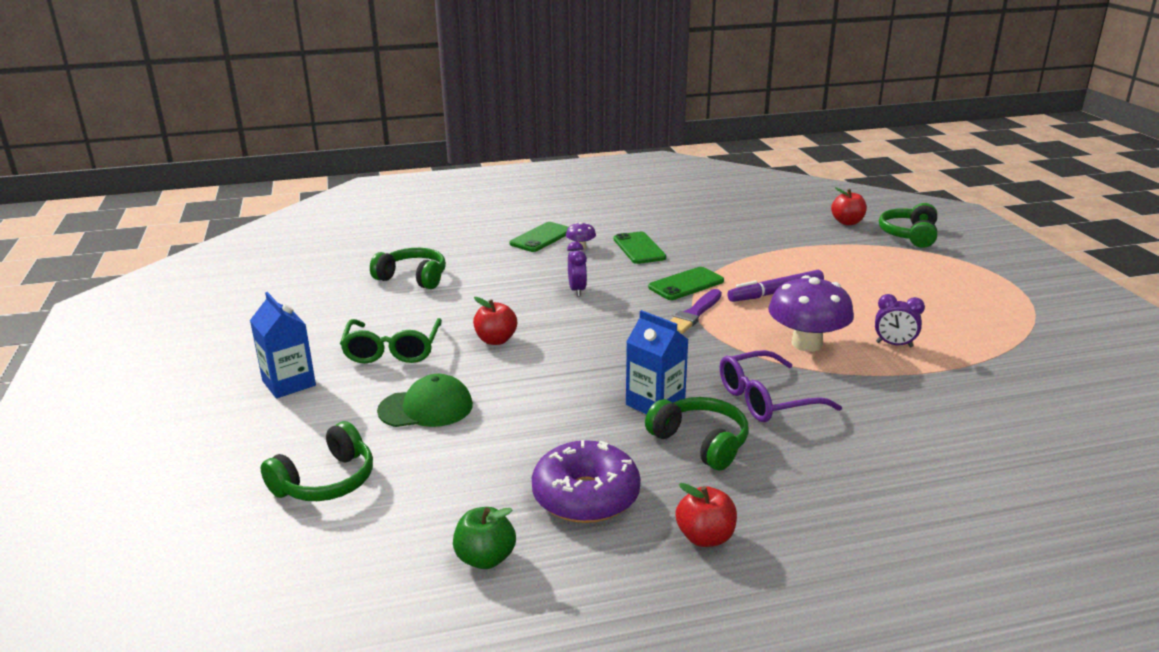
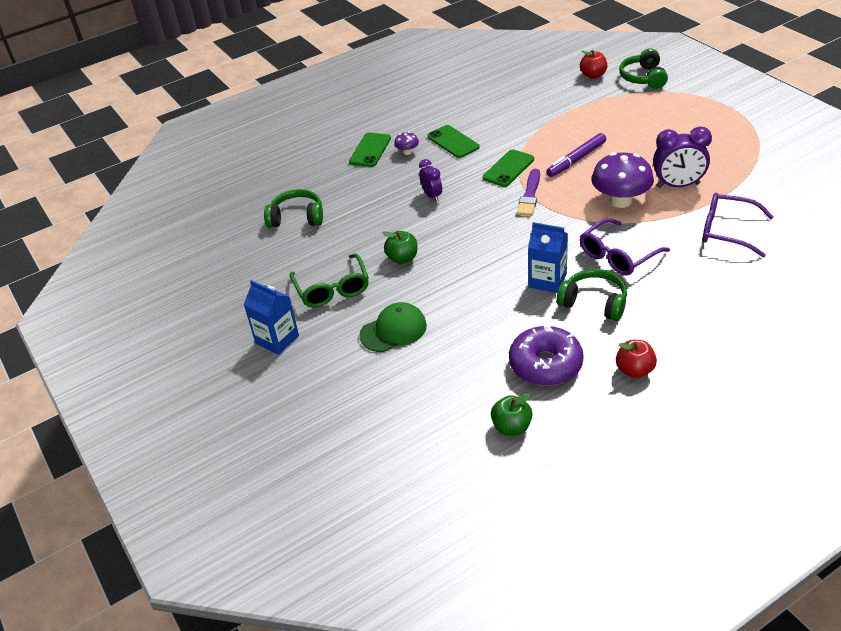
camera: 15 degrees left, 15 degrees up
green headphones [261,421,373,501] -> none
red apple [473,297,517,345] -> green apple [383,231,417,264]
purple clock [875,294,925,347] -> purple clock [653,127,712,188], size x1.67
none -> purple glasses [702,193,774,257]

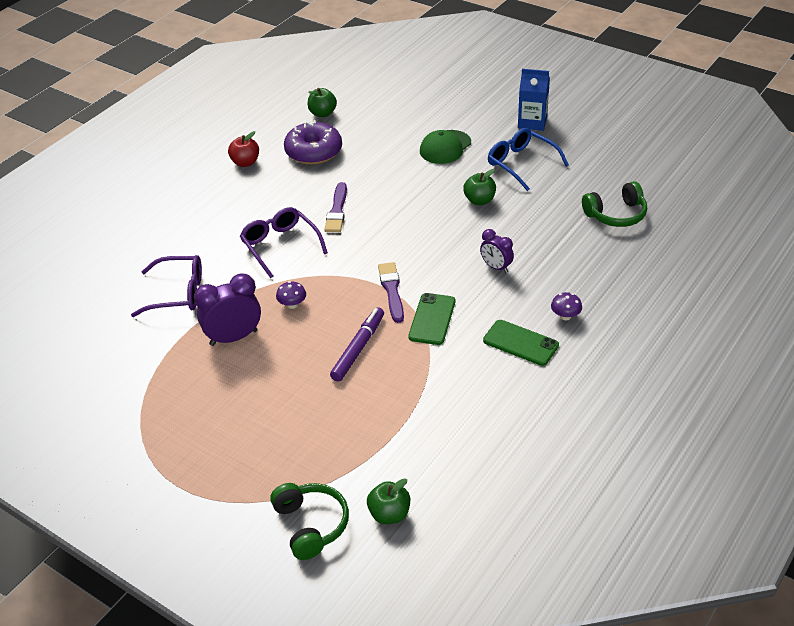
camera: 155 degrees right, 0 degrees up
green glasses [290,254,369,307] -> blue glasses [488,128,569,191]
green phone [349,133,391,167] -> none
blue carton [528,222,568,293] -> purple brush [324,182,347,232]
green headphones [557,269,627,321] -> none
red apple [580,50,607,79] -> green apple [367,478,410,524]
purple glasses [580,218,670,276] -> purple glasses turned 60 degrees counterclockwise [240,207,328,278]
purple mushroom [591,152,654,208] -> purple mushroom [276,281,306,309], size x0.45

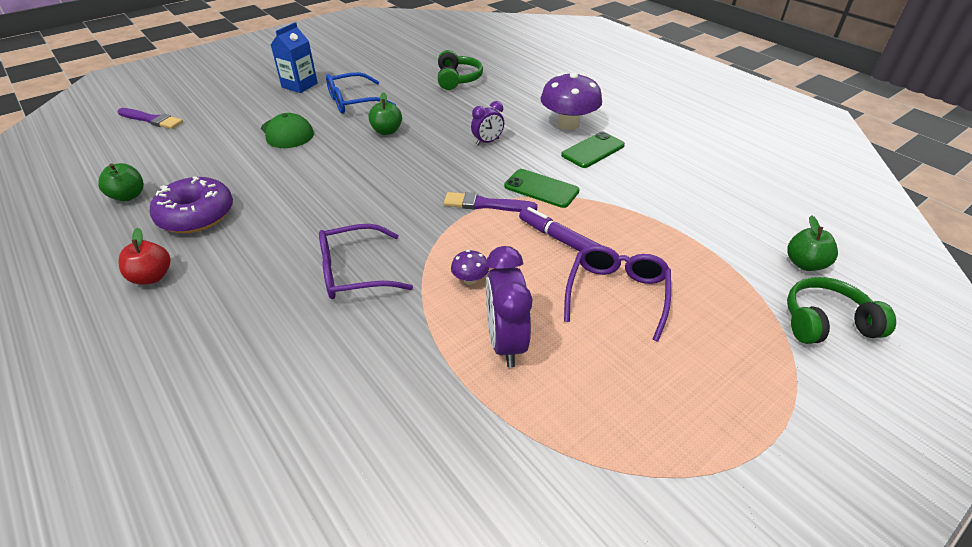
camera: 75 degrees left, 0 degrees up
purple glasses [131,255,202,317] -> purple glasses moved to [564,245,671,342]
purple brush [324,182,347,232] -> purple brush moved to [118,108,183,129]
purple mushroom [551,292,582,320] -> purple mushroom [540,73,602,130], size x2.21

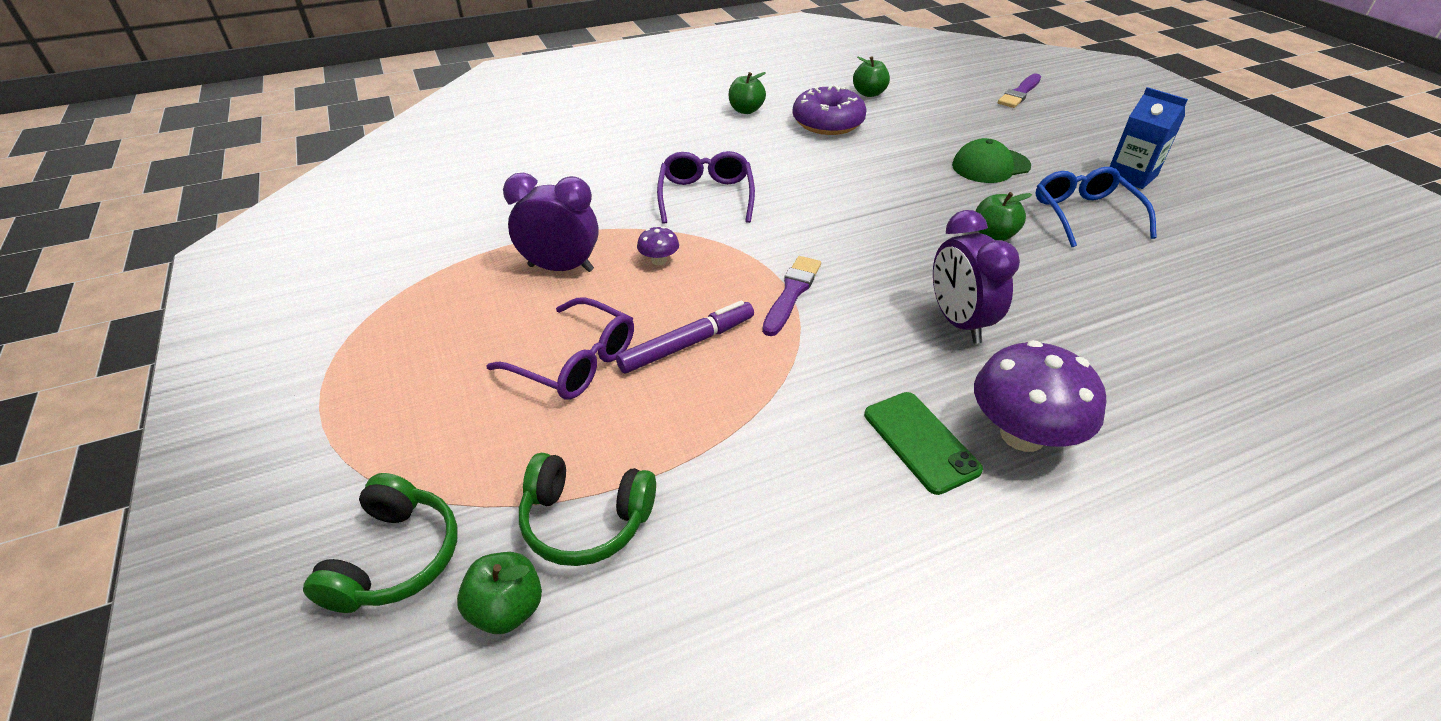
camera: 105 degrees right, 0 degrees up
red apple [118,228,170,285] -> green apple [729,72,766,114]
green headphones [438,50,483,90] -> green headphones moved to [519,453,656,566]
purple clock [471,101,504,145] -> purple clock [933,210,1020,344], size x1.67
green phone [504,169,580,208] -> none

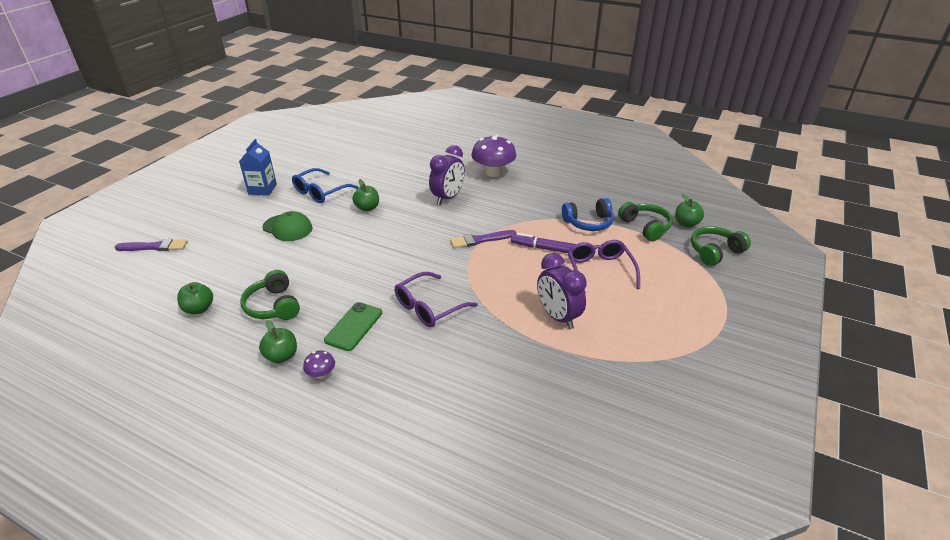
camera: 130 degrees left, 5 degrees down
purple mushroom [637,226,679,265] -> purple mushroom moved to [303,351,335,379]
purple donut [792,85,867,135] -> green headphones [240,270,300,320]
green phone [864,392,983,495] -> green phone moved to [324,302,382,351]
none -> blue headphones [562,198,614,231]

